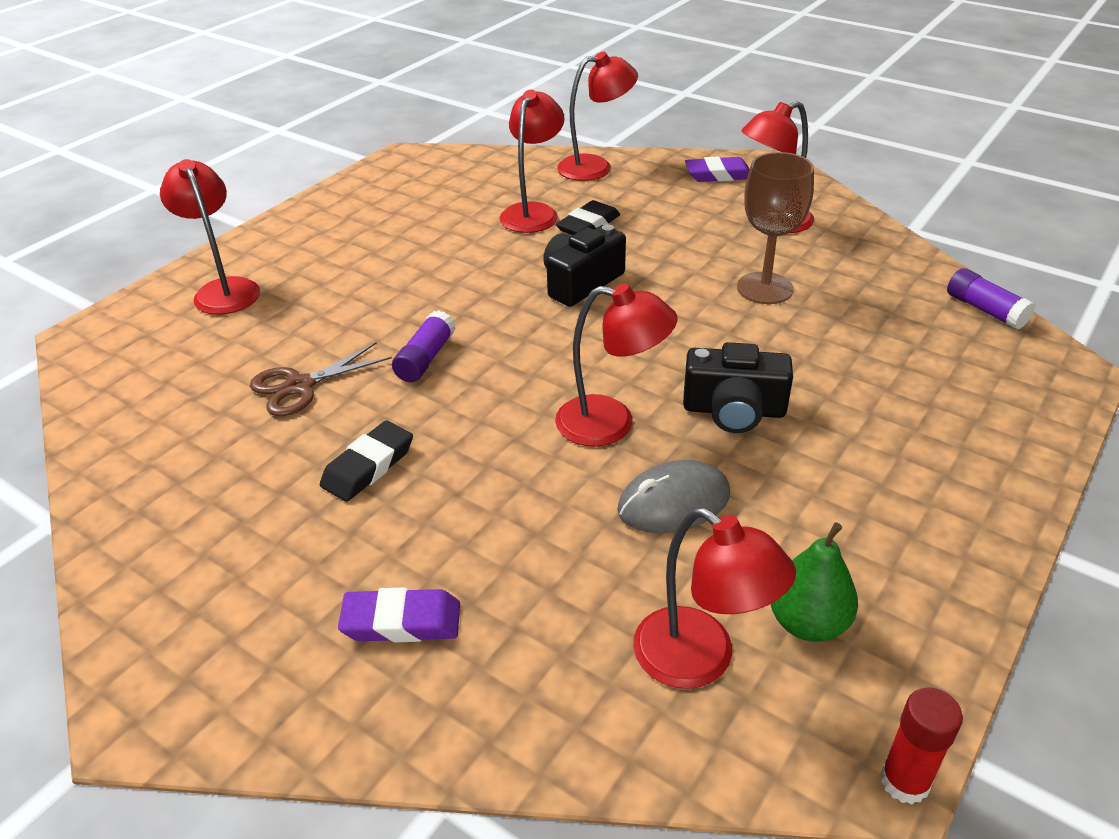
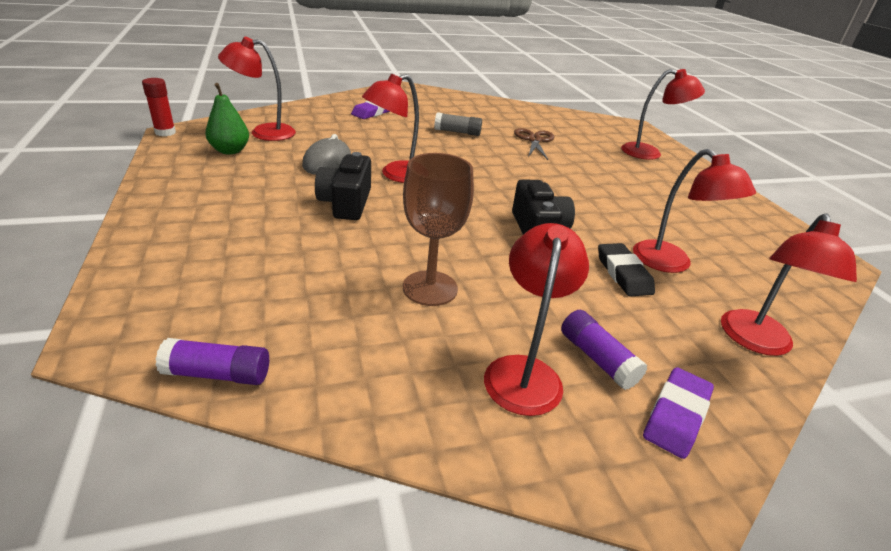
camera: 125 degrees right, 5 degrees down
black eraser [320,421,413,502] -> grey glue stick [434,112,482,136]
purple glue stick [392,310,456,382] -> purple glue stick moved to [561,310,648,390]
black camera [683,342,793,433] -> black camera turned 45 degrees counterclockwise [315,152,371,220]

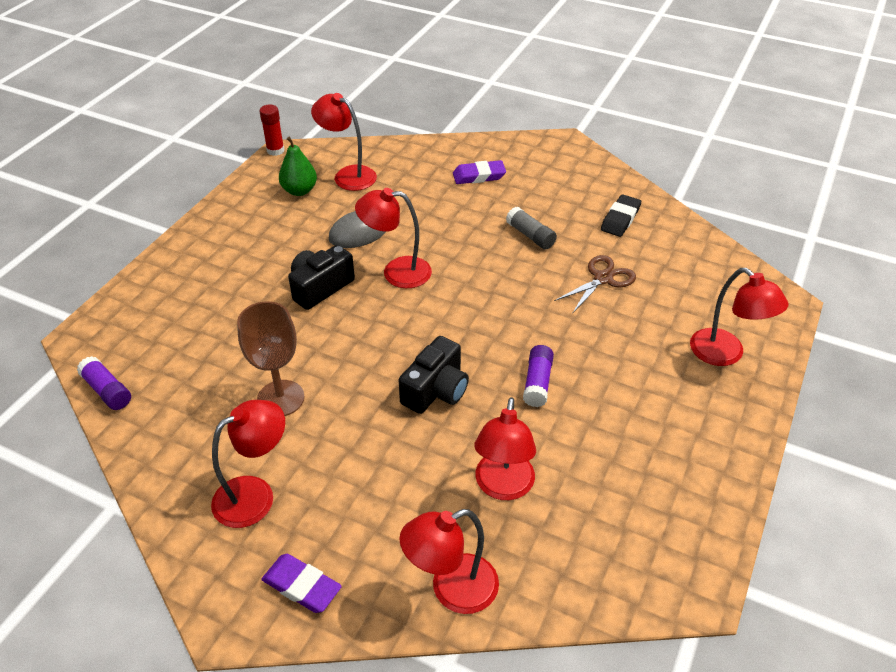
camera: 45 degrees right, 10 degrees up
purple glue stick [561,310,648,390] -> purple glue stick moved to [523,345,554,407]
black eraser [598,243,655,296] -> black eraser moved to [601,194,641,237]
purple eraser [643,367,714,459] -> purple eraser turned 45 degrees clockwise [261,554,342,613]

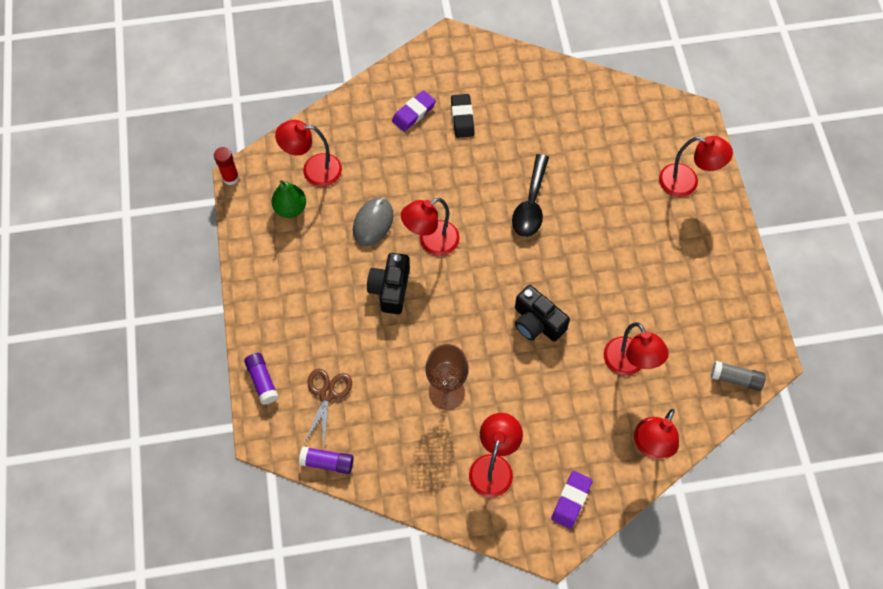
camera: 35 degrees left, 20 degrees up
purple eraser [261,554,342,613] -> purple eraser turned 60 degrees counterclockwise [551,471,593,529]
black camera [399,336,469,414] -> black camera turned 135 degrees clockwise [515,285,570,342]
grey glue stick [506,207,557,249] -> grey glue stick moved to [711,361,766,391]
purple glue stick [523,345,554,407] -> purple glue stick moved to [244,353,279,405]
brown scissors [554,255,636,314] -> brown scissors moved to [304,369,352,447]
black eraser [601,194,641,237] -> black eraser moved to [451,94,475,138]
none -> black spoon [512,154,549,237]

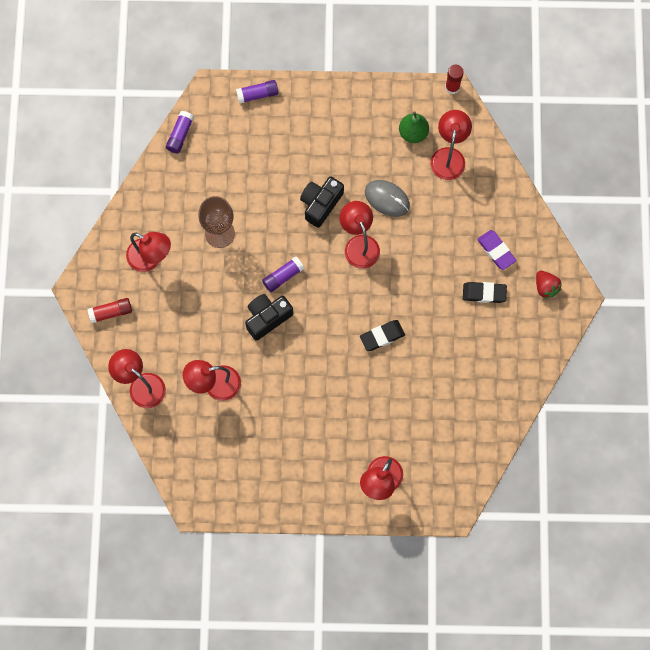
camera: 100 degrees right, 10 degrees up
brown scissors [304,369,352,447] -> none
black camera [367,253,410,314] -> black camera turned 75 degrees counterclockwise [300,176,344,228]
black spoon [512,154,549,237] -> black eraser [360,320,405,351]
purple eraser [551,471,593,529] -> red glue stick [87,298,132,323]
grey glue stick [711,361,766,391] -> none
none -> purple glue stick [262,256,304,292]
none -> red strawberry [536,271,562,299]

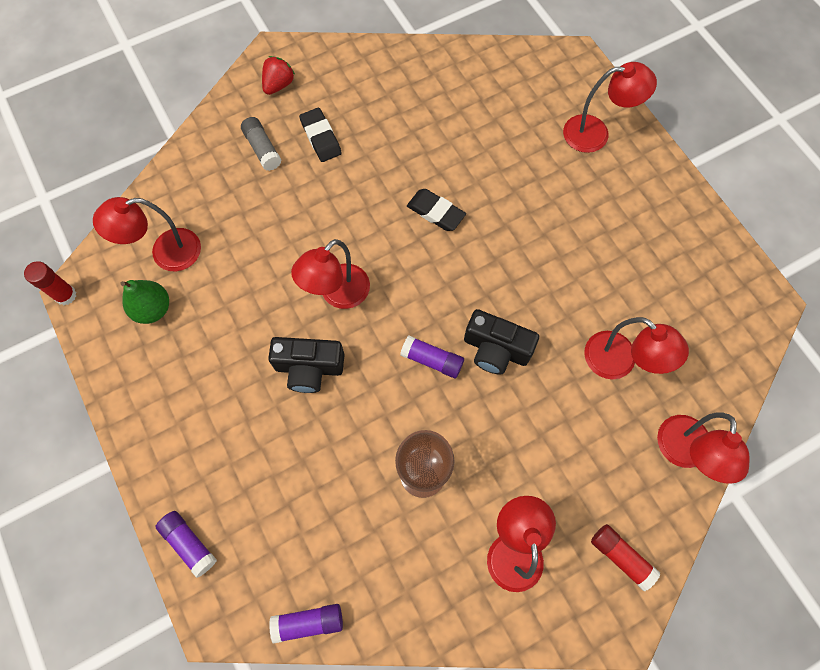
camera: 120 degrees left, 5 degrees down
grey mouse [365,180,410,217] -> none
purple eraser [477,230,517,270] -> grey glue stick [241,117,282,171]

